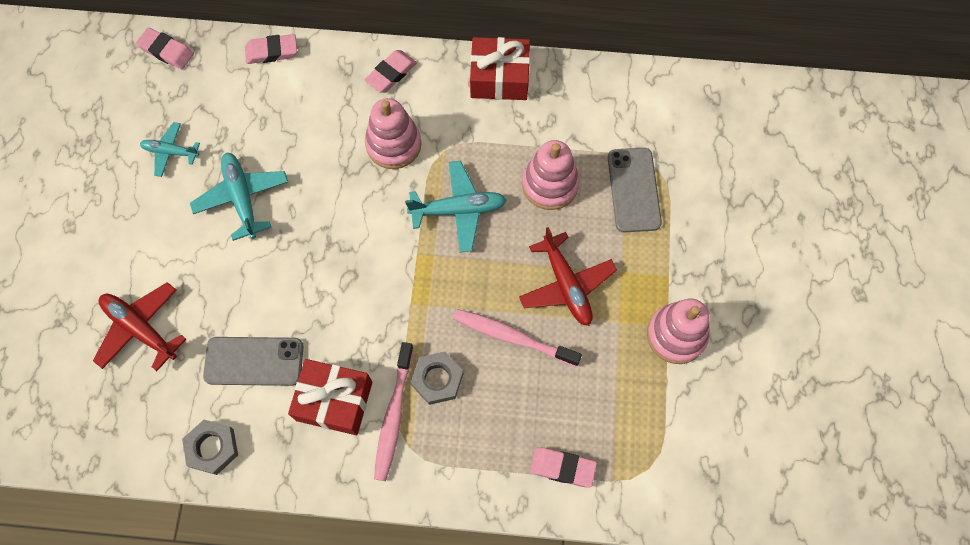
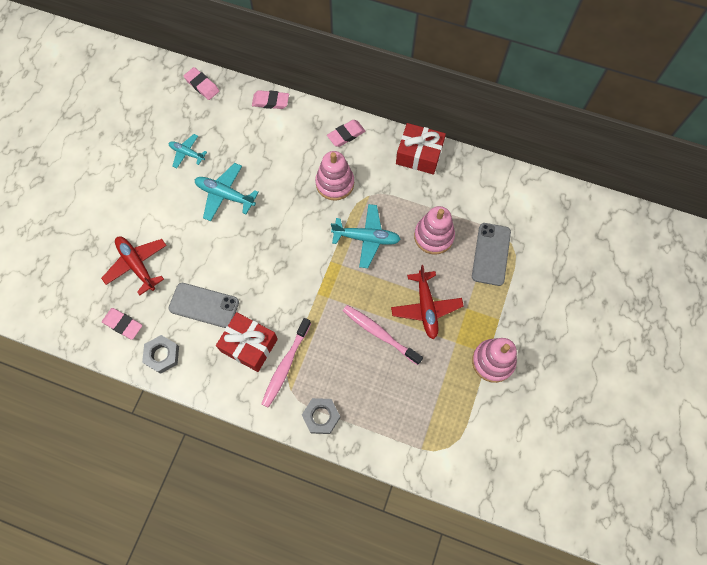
camera: 15 degrees right, 0 degrees up
turquoise plane [190,153,288,241] -> turquoise plane turned 60 degrees counterclockwise [195,163,259,221]
grey nut [410,352,463,405] -> grey nut moved to [302,398,340,434]
pink eraser [530,447,597,488] -> pink eraser moved to [102,308,142,340]

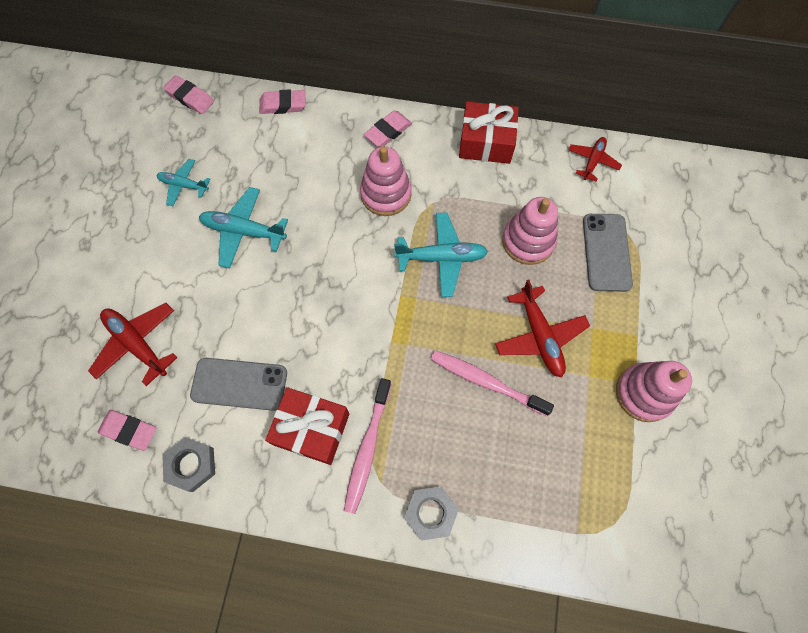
camera: 10 degrees left, 0 degrees up
none -> red plane [568,137,622,181]

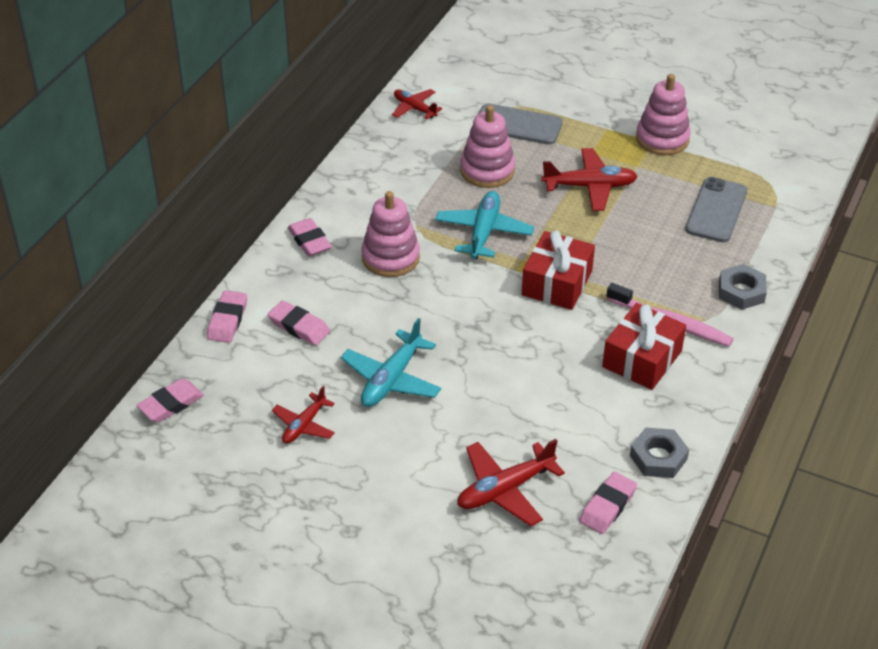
camera: 75 degrees left, 25 degrees down
turquoise plane [157,159,210,206] -> red plane [272,386,335,443]
grey phone [190,358,287,411] -> grey phone moved to [685,177,747,242]
pink toothbrush [430,350,554,416] -> none
red gift [459,101,519,164] -> red gift moved to [522,230,595,310]
none -> pink eraser [268,301,330,345]

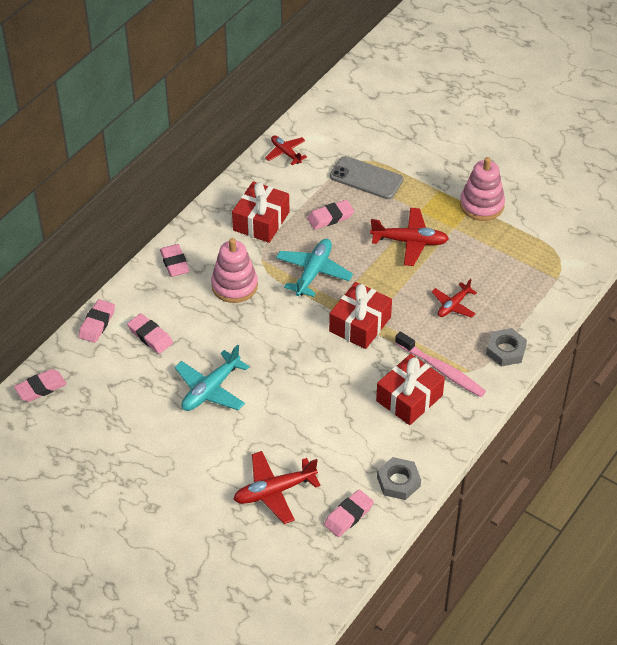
camera: 10 degrees right, 5 degrees up
red plane [272,386,335,443] -> red plane moved to [432,279,477,318]
pink stacking toy [460,105,515,188] -> pink eraser [307,200,354,229]
grey phone [685,177,747,242] -> none
none -> red gift [232,181,289,243]

